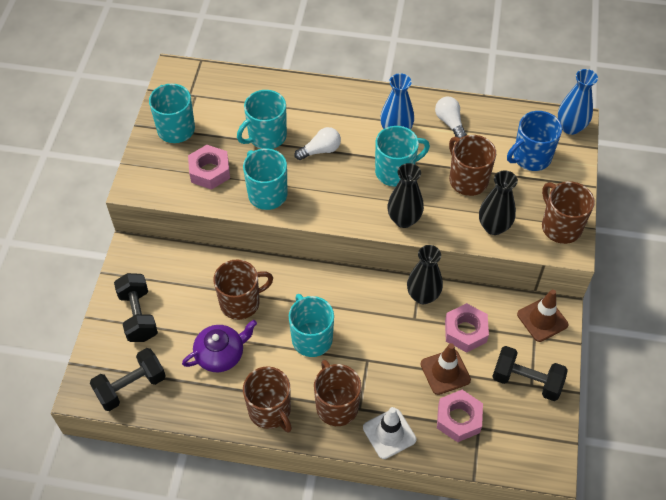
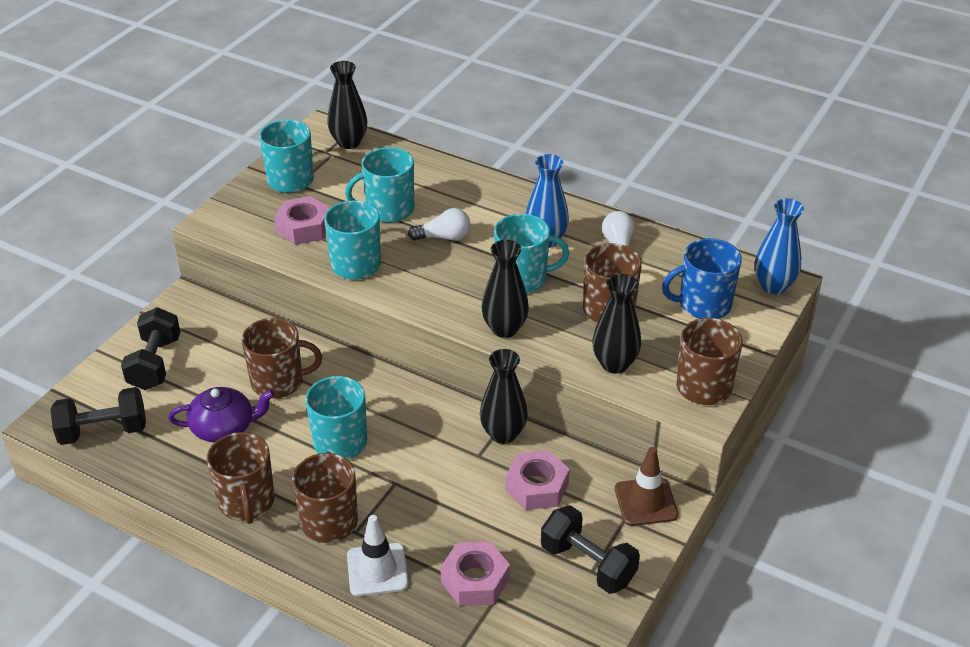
camera: 20 degrees right, 15 degrees down
brown traffic cone [420,343,471,395] -> none
none -> black vase [328,61,367,149]

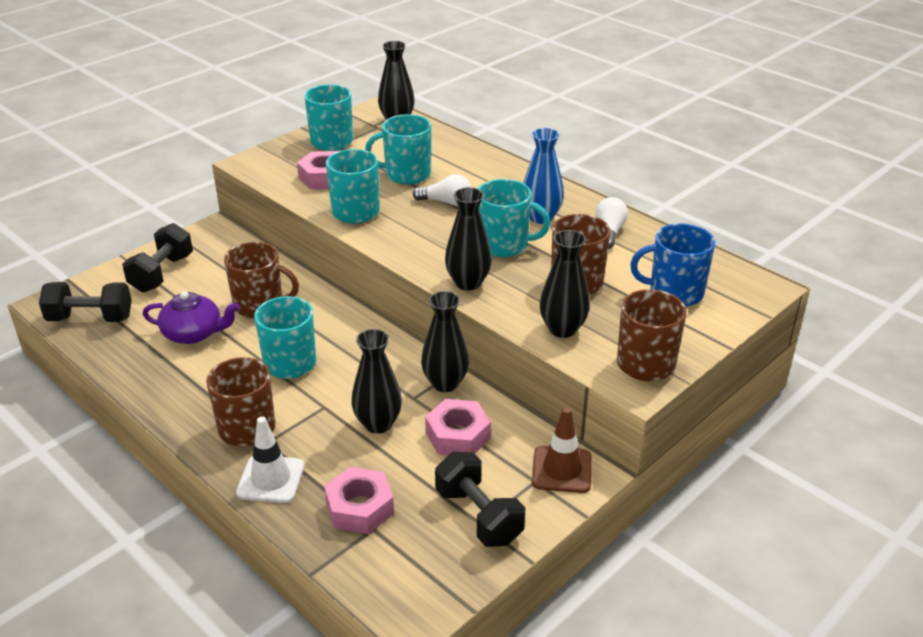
camera: 15 degrees right, 5 degrees down
brown mug [207,432,275,524] -> none
blue vase [755,198,804,294] -> none
none -> black vase [351,329,402,434]

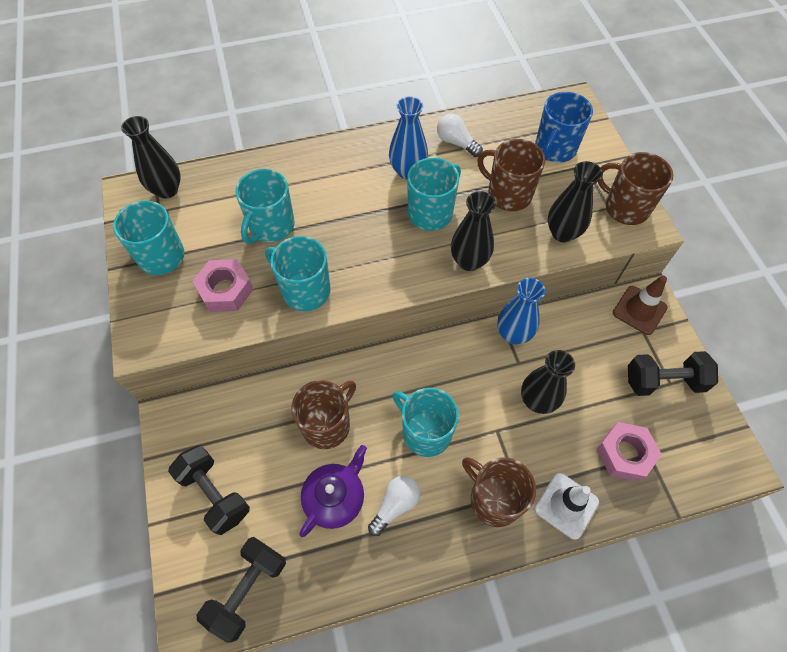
camera: 60 degrees left, 25 degrees up
white light bulb [413,174,471,206] -> white light bulb moved to [368,476,420,536]
black vase [421,291,469,392] -> blue vase [497,278,545,344]
pink nut [425,399,491,455] -> none

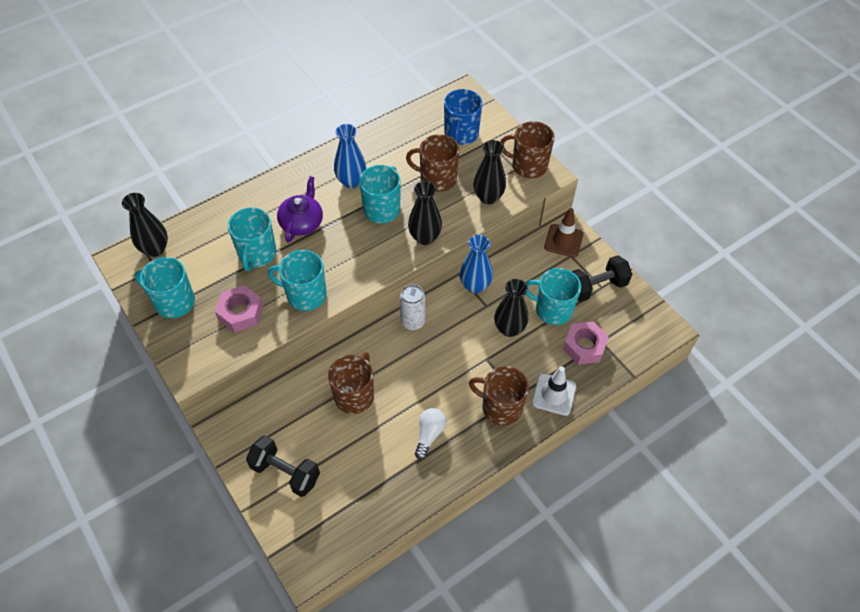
camera: 20 degrees left, 5 degrees down
black dumbbell [197,537,286,642] -> none
purple teapot [299,445,367,537] -> purple teapot moved to [277,176,323,242]
turquoise mug [393,388,459,457] -> turquoise mug moved to [526,268,581,325]
white light bulb [437,114,483,157] -> none
none -> white can [400,285,425,330]

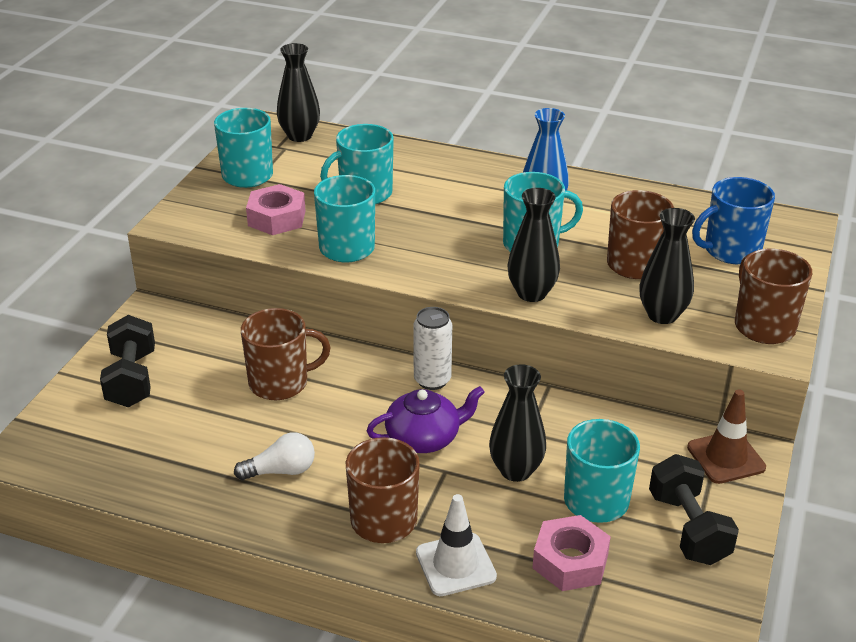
camera: 55 degrees right, 20 degrees down
purple teapot [277,176,323,242] -> purple teapot moved to [367,386,485,453]
blue vase [460,235,493,294] -> none
black dumbbell [571,255,632,302] -> black dumbbell turned 45 degrees clockwise [649,454,739,565]

